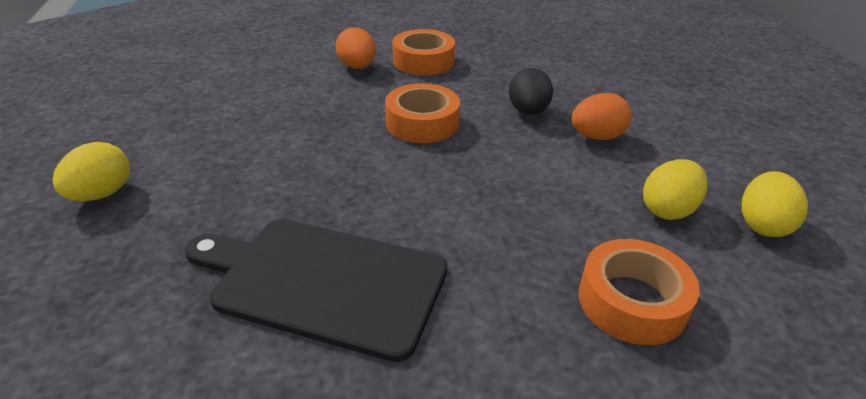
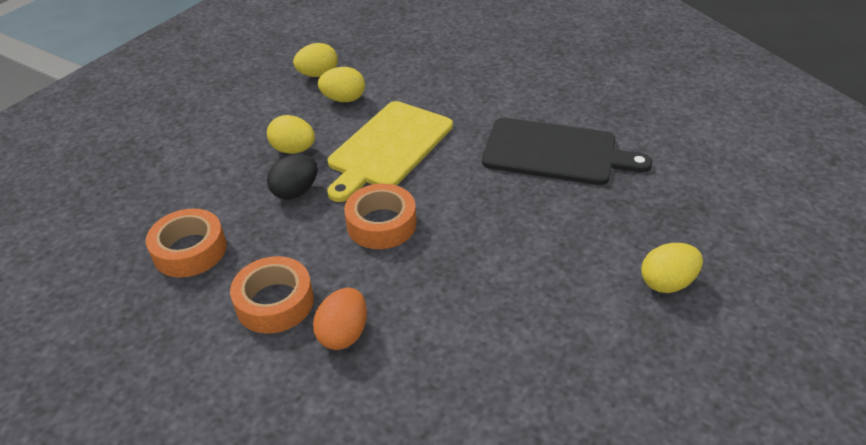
camera: 135 degrees left, 5 degrees up
black cutting board [185,219,447,362] -> black cutting board turned 45 degrees counterclockwise [482,118,653,185]
orange egg [572,93,632,140] -> yellow egg [267,115,315,154]
orange tape [579,239,700,345] -> orange tape moved to [146,208,227,277]
none -> yellow cutting board [327,101,453,202]

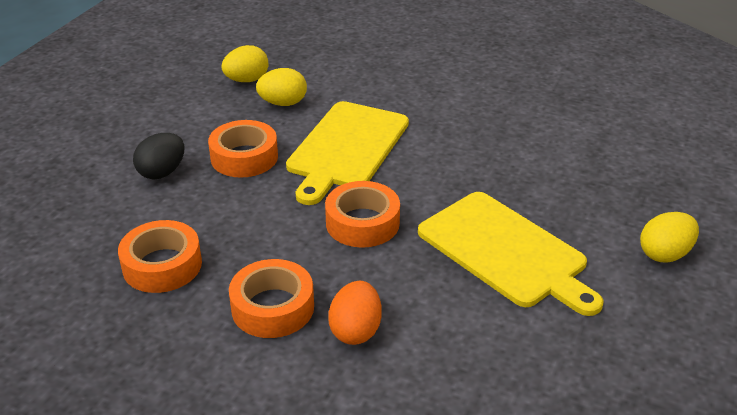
camera: 10 degrees left, 5 degrees down
yellow egg [267,115,315,154] -> orange tape [208,120,278,178]
black egg [267,154,318,200] -> black egg moved to [133,133,184,179]
black cutting board [482,118,653,185] -> none
none -> yellow cutting board [418,192,604,316]

